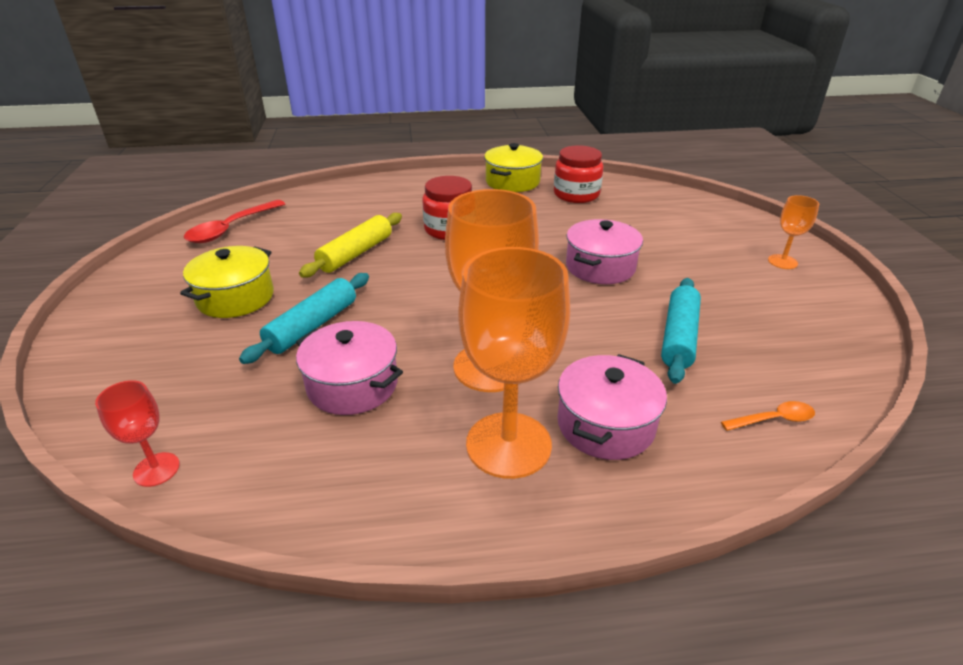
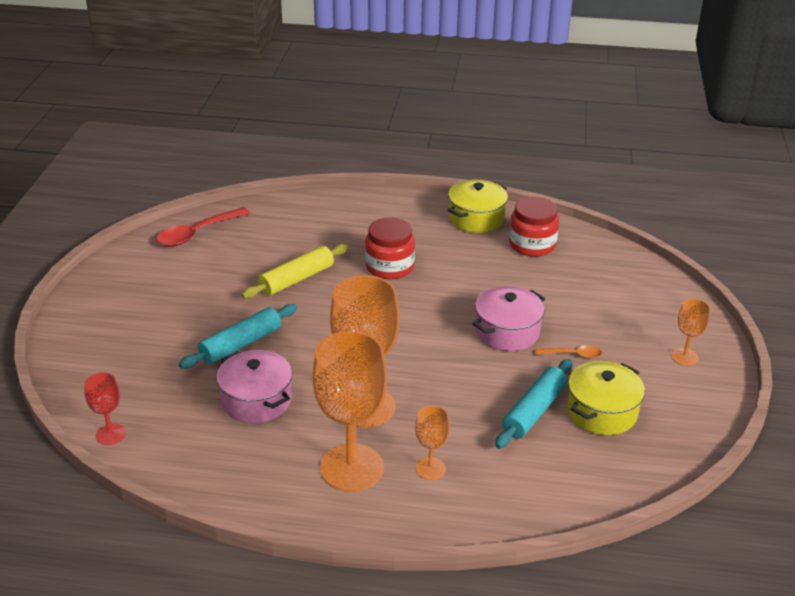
camera: 15 degrees right, 0 degrees up
yellow pot [180,246,274,318] -> yellow pot moved to [567,361,645,435]
pink pot [557,354,667,460] -> orange goblet [415,406,450,480]
orange spoon [721,401,815,431] -> orange spoon moved to [535,345,602,358]

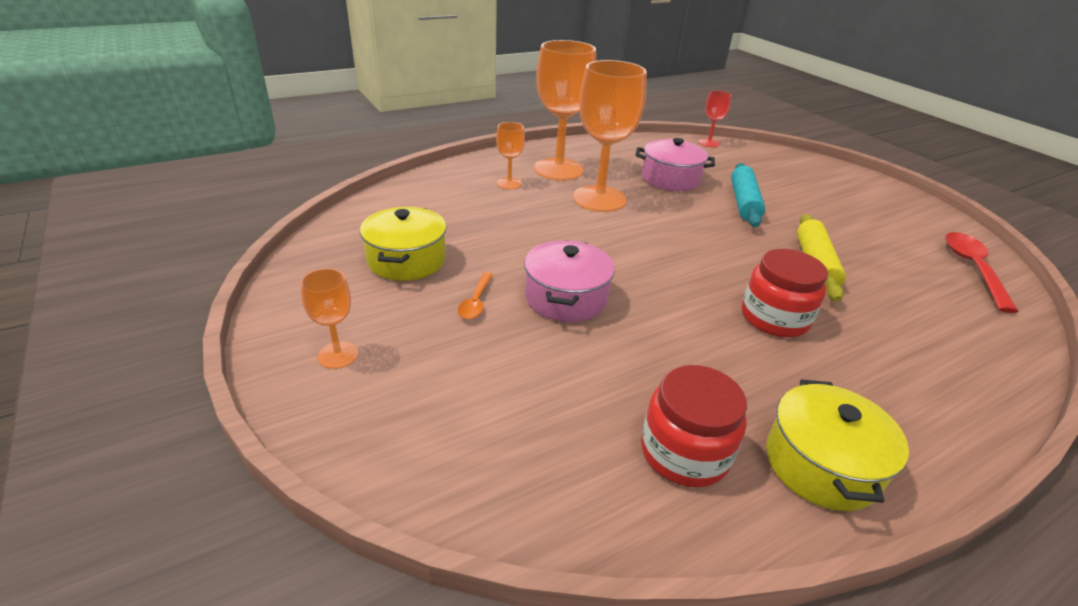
camera: 140 degrees right, 0 degrees up
turquoise rolling pin [495,359,572,449] -> none
orange spoon [535,345,602,358] -> orange spoon turned 45 degrees counterclockwise [458,272,493,319]

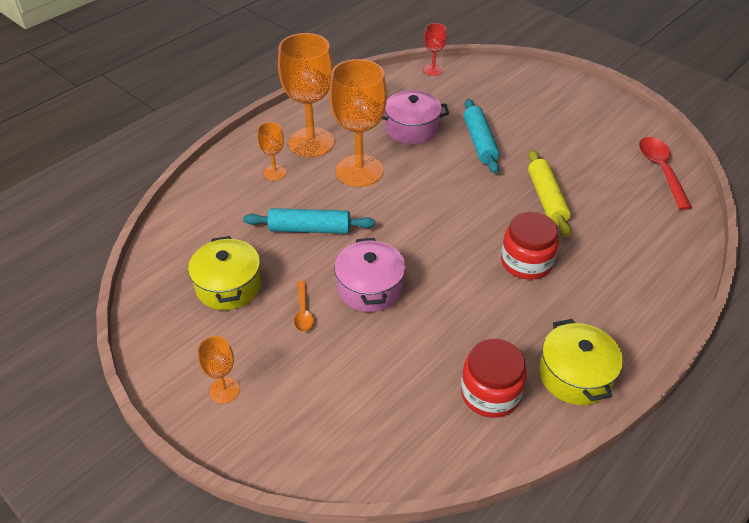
camera: 15 degrees left, 10 degrees up
none -> turquoise rolling pin [243,208,375,234]

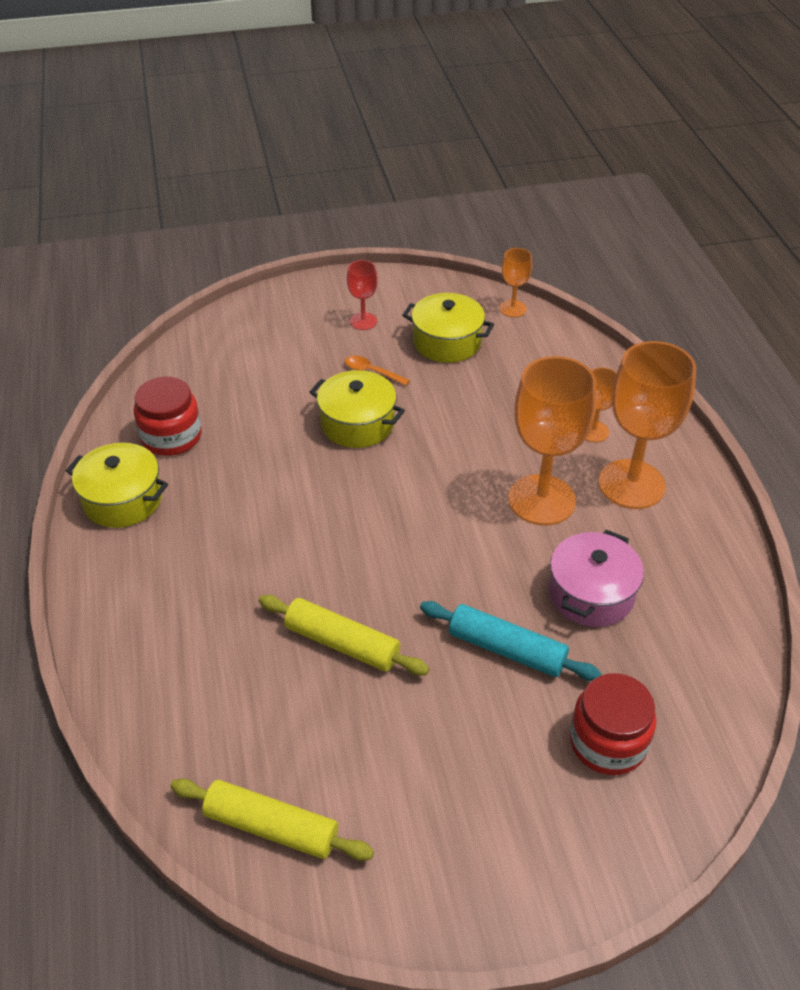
camera: 125 degrees right, 0 degrees up
orange goblet [198,336,240,404] -> orange goblet moved to [500,248,532,317]
turquoise rolling pin [243,208,375,234] -> none
pink pot [334,238,406,312] -> yellow pot [310,370,405,448]
red goblet [423,23,447,76] -> red goblet moved to [347,260,378,330]
red jar [501,212,559,280] -> red jar moved to [570,673,656,775]
red spoon [639,137,692,210] -> yellow rolling pin [170,779,374,861]

